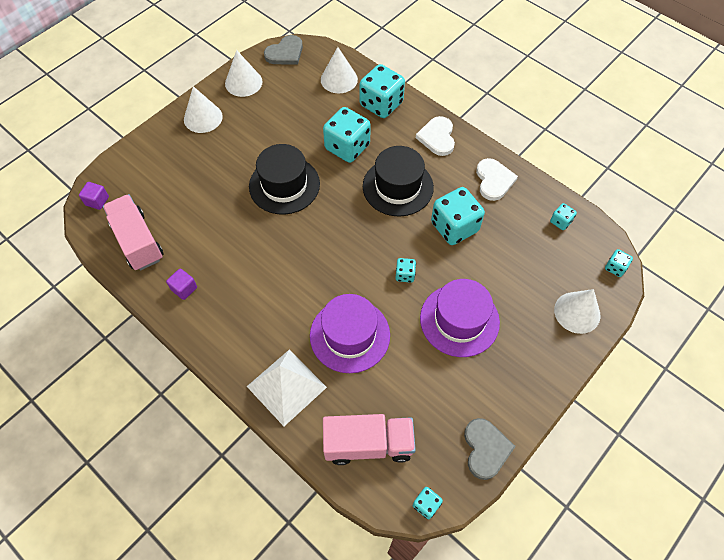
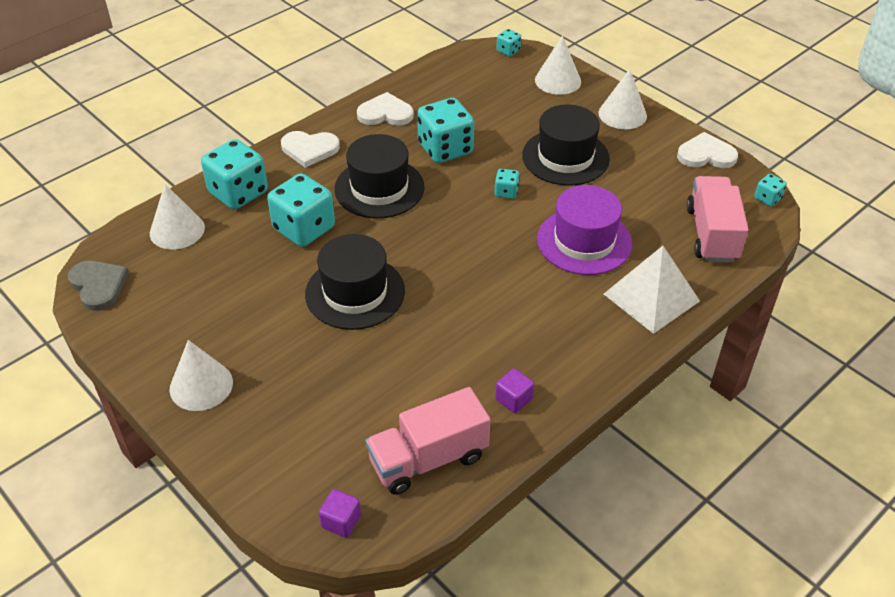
camera: 85 degrees left, 15 degrees down
white cone [225,50,263,97] -> white cone moved to [599,69,647,129]
purple hat [420,279,500,357] -> black hat [522,105,610,186]
grey heart [464,418,516,480] -> white heart [677,132,738,168]
turquoise dice [550,203,577,230] -> none

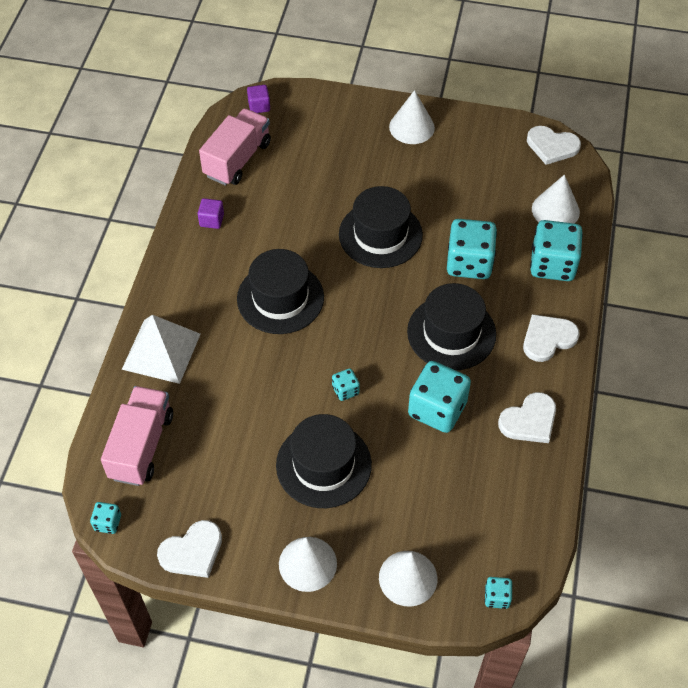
camera: 145 degrees right, 10 degrees up
grey heart [68,261,129,311] -> white heart [527,126,581,165]
purple hat [537,185,632,275] -> none
pink truck [687,176,748,262] -> pink truck turned 135 degrees counterclockwise [101,386,173,486]
none -> black hat [237,249,324,334]

